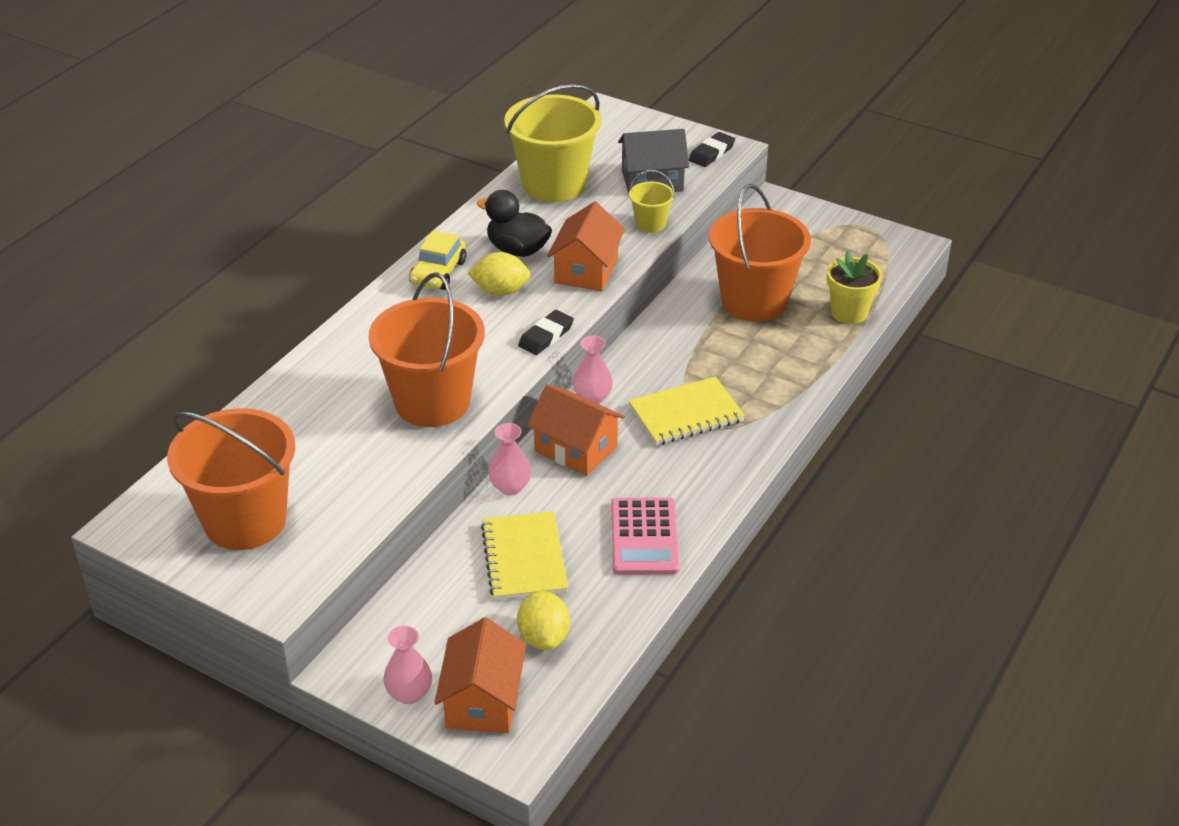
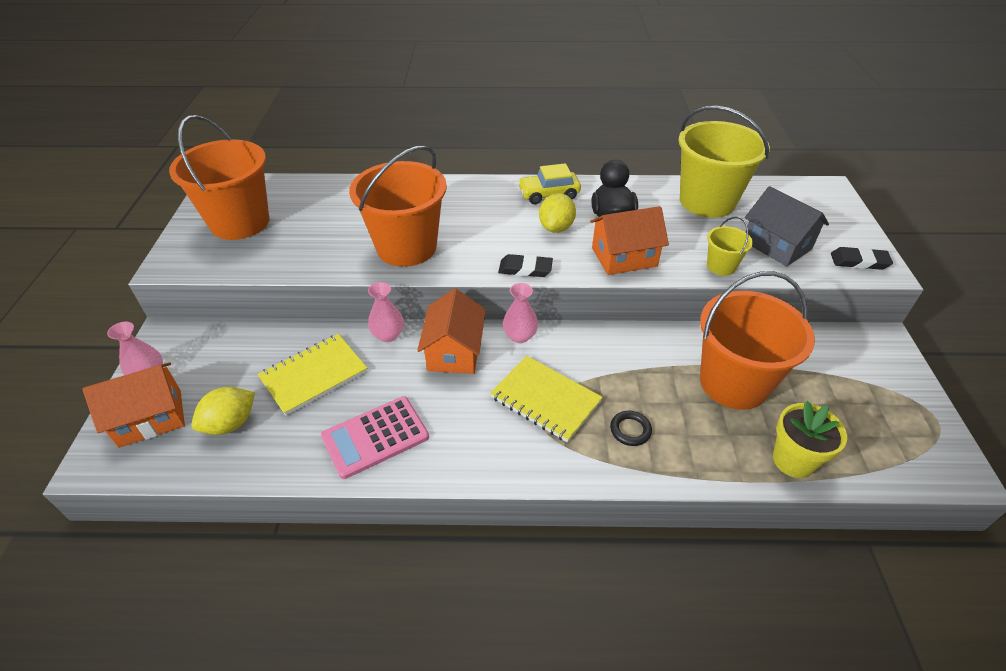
camera: 60 degrees right, 5 degrees up
yellow lemon [468,252,531,296] -> yellow lemon turned 45 degrees clockwise [539,193,576,233]
none -> black ring [610,411,652,446]

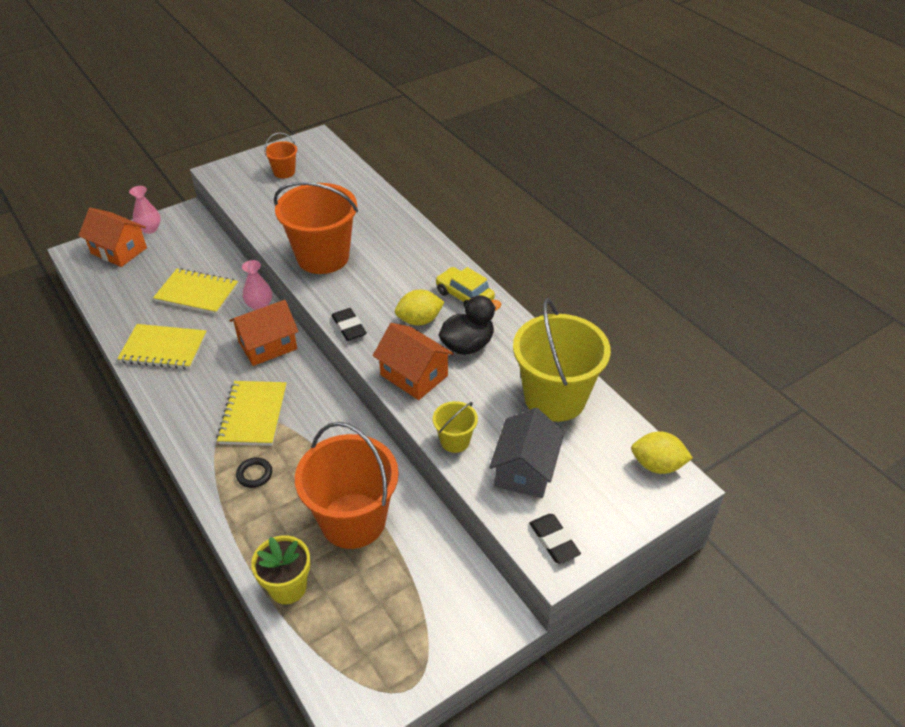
camera: 55 degrees right, 0 degrees up
orange bucket [169,115,269,240] -> orange bucket [264,133,297,178], size x0.46
yellow lemon [191,387,255,435] -> yellow lemon moved to [631,431,693,474]
pink calculator [321,396,429,479] -> yellow notebook [117,324,207,369]
pink vase [503,283,538,343] -> none

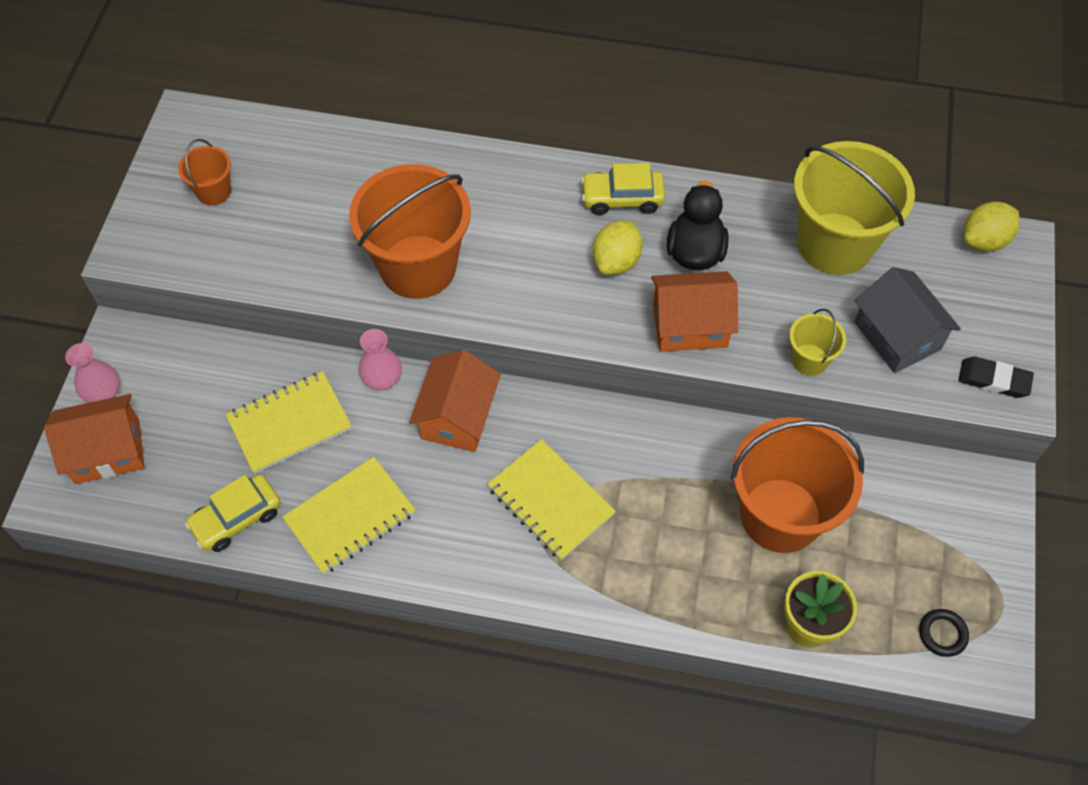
camera: 45 degrees left, 15 degrees up
black ring [236,457,272,488] -> black ring moved to [919,609,969,657]
black eraser [331,308,367,341] -> none
none -> yellow car [185,474,281,552]

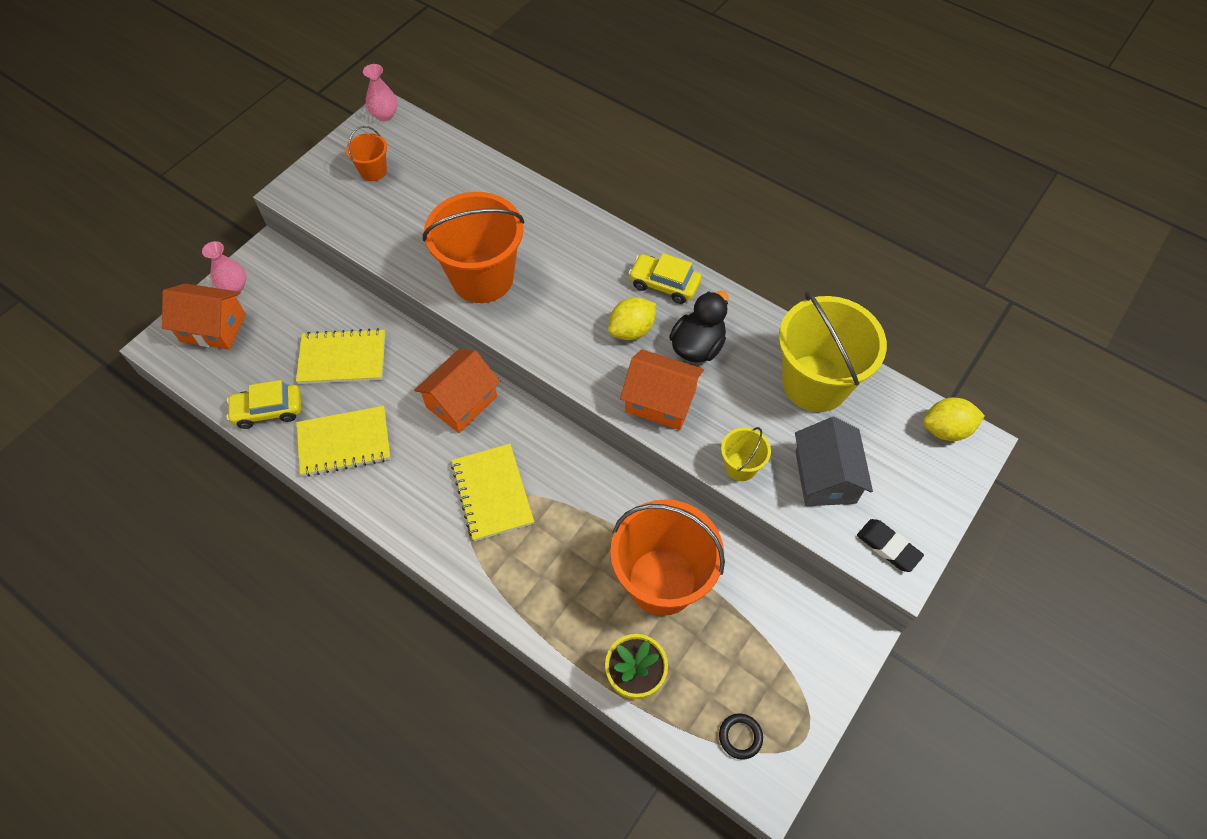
camera: 25 degrees right, 0 degrees up
pink vase [358,329,402,390] -> pink vase moved to [363,64,398,121]

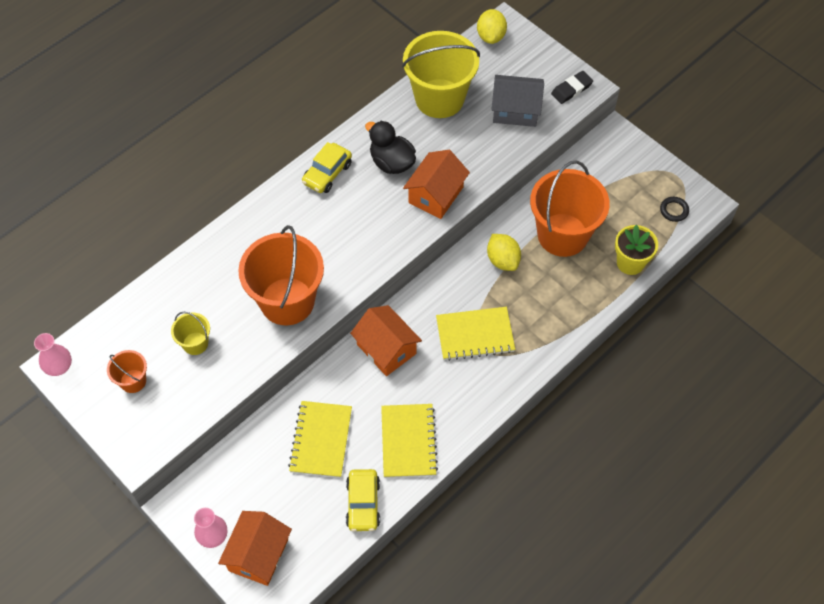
camera: 80 degrees left, 0 degrees up
yellow lemon [608,297,656,340] -> yellow lemon moved to [487,234,521,271]
yellow bucket [721,427,771,481] -> yellow bucket moved to [171,312,210,355]

